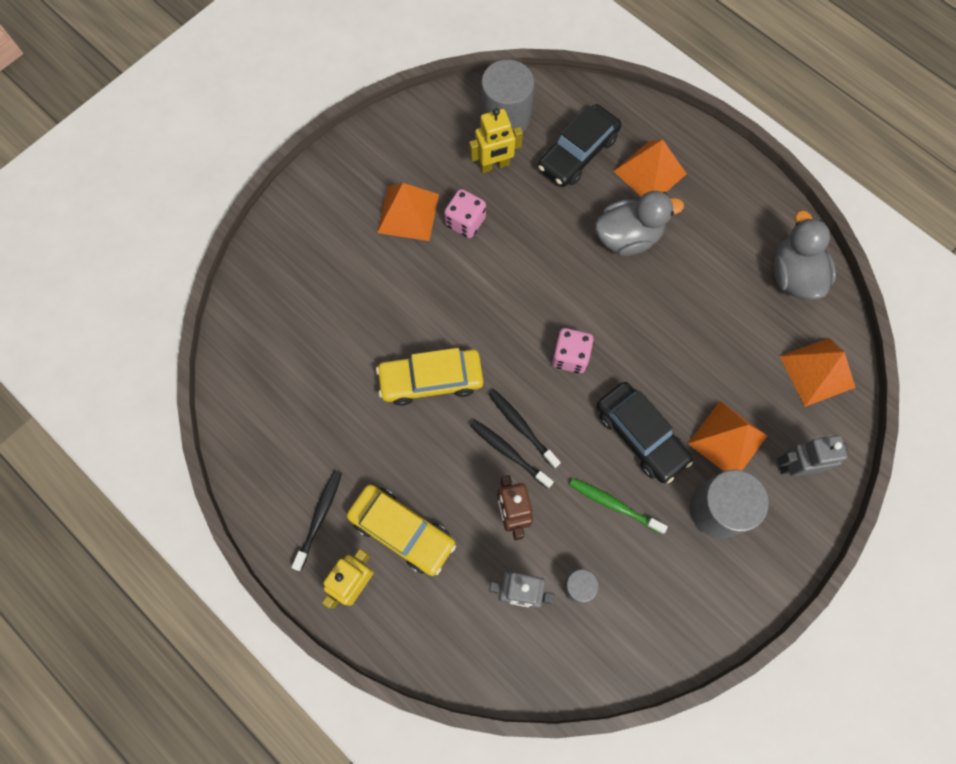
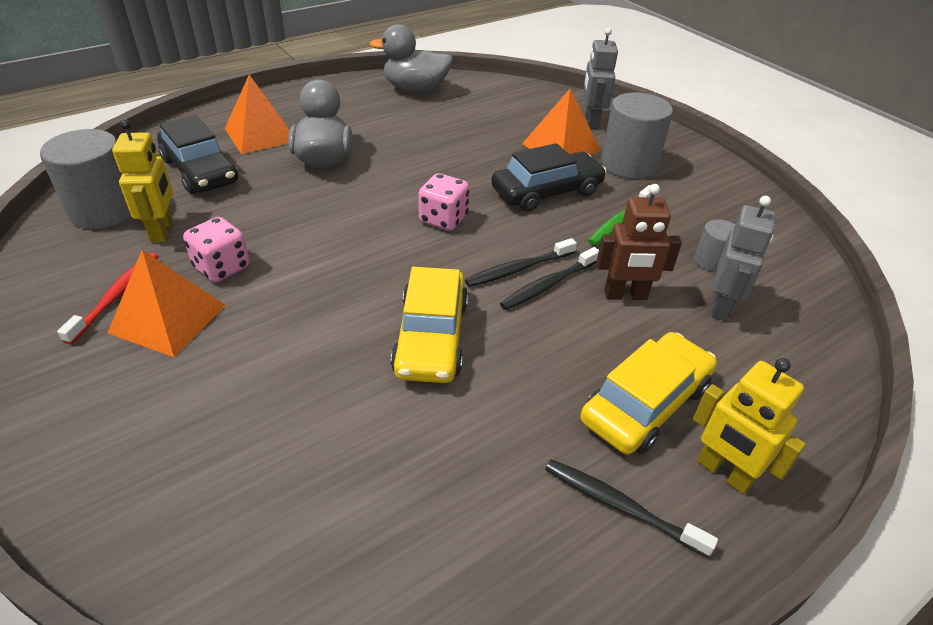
camera: 80 degrees left, 30 degrees down
orange pyramid [780,338,856,407] -> none
none -> red toothbrush [57,253,159,345]

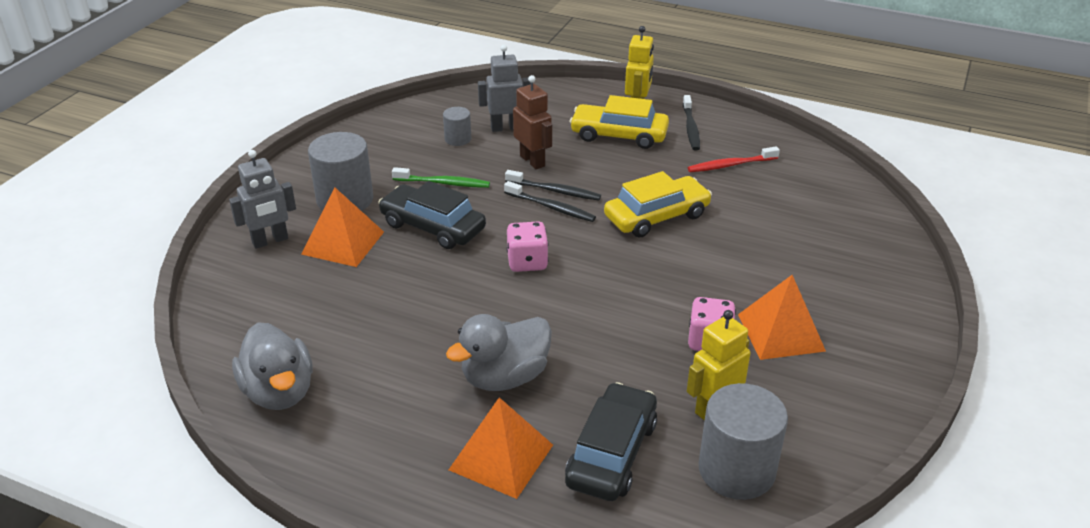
camera: 120 degrees left, 5 degrees down
red toothbrush [57,253,159,345] -> red toothbrush moved to [688,146,780,172]

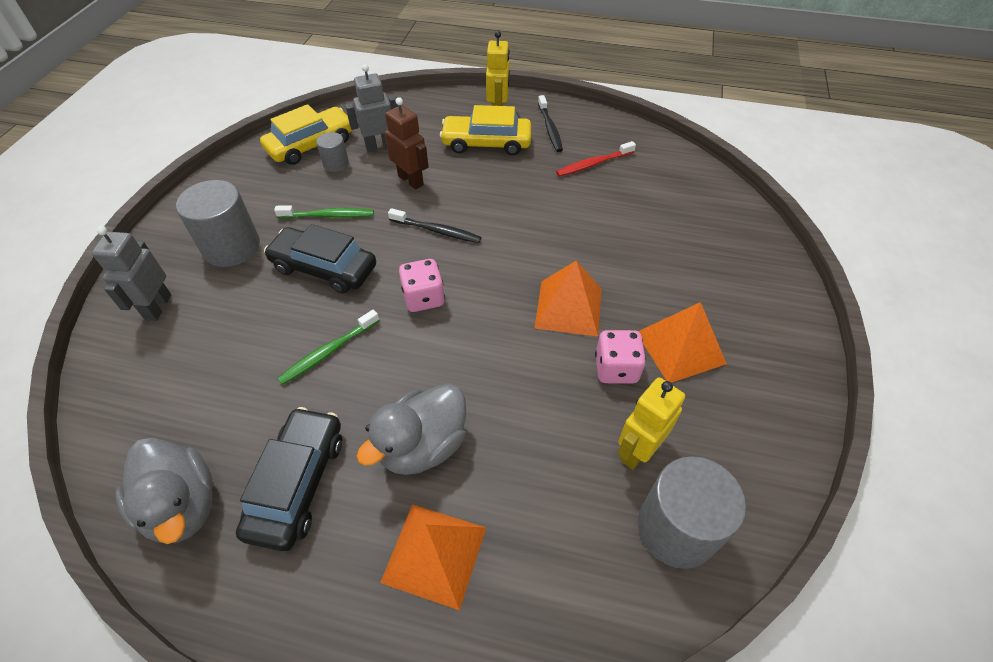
camera: 10 degrees left, 15 degrees up
grey robot [229,150,296,249] -> grey robot turned 135 degrees clockwise [92,226,171,321]
orange pyramid [301,188,384,267] -> orange pyramid moved to [534,260,602,337]
black toothbrush [505,170,601,200] -> none
black car [565,382,657,501] -> black car moved to [236,407,342,551]
yellow car [604,171,712,238] -> yellow car moved to [260,104,353,165]
none -> green toothbrush [277,309,380,385]

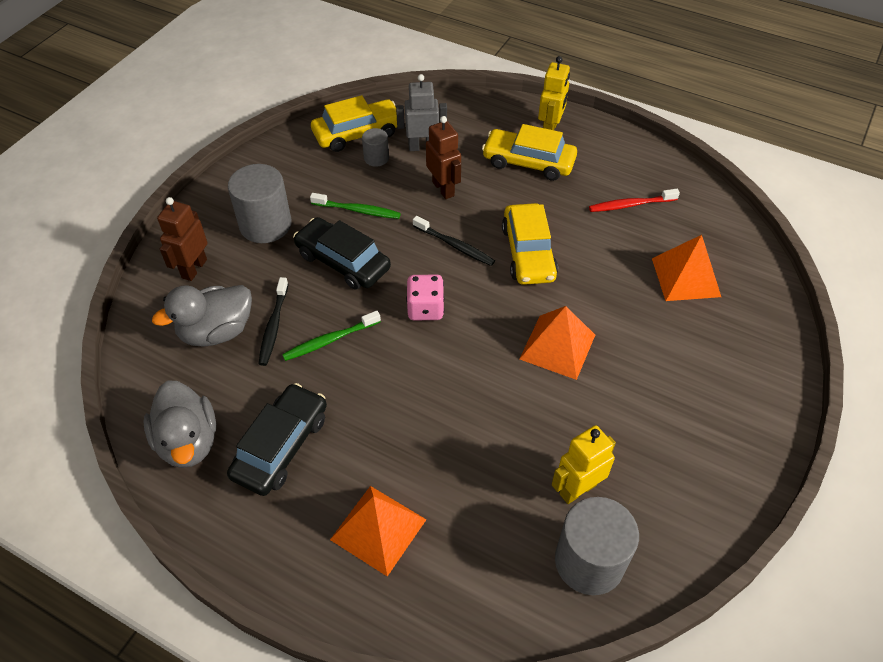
camera: 15 degrees right, 0 degrees up
grey robot [92,226,171,321] -> brown robot [157,197,208,281]
grey duck [356,384,466,475] -> grey duck moved to [152,285,252,346]
black toothbrush [538,95,563,152] -> black toothbrush moved to [259,277,288,366]
pink dice [595,330,646,384] -> none
orange pyramid [638,302,727,383] -> orange pyramid moved to [652,235,721,301]
none -> yellow car [502,203,558,285]

